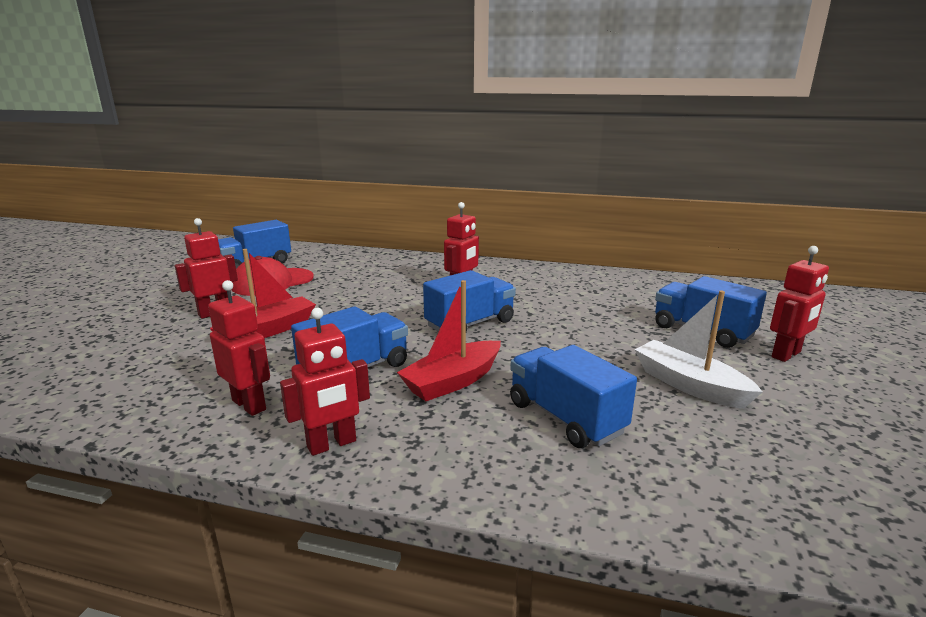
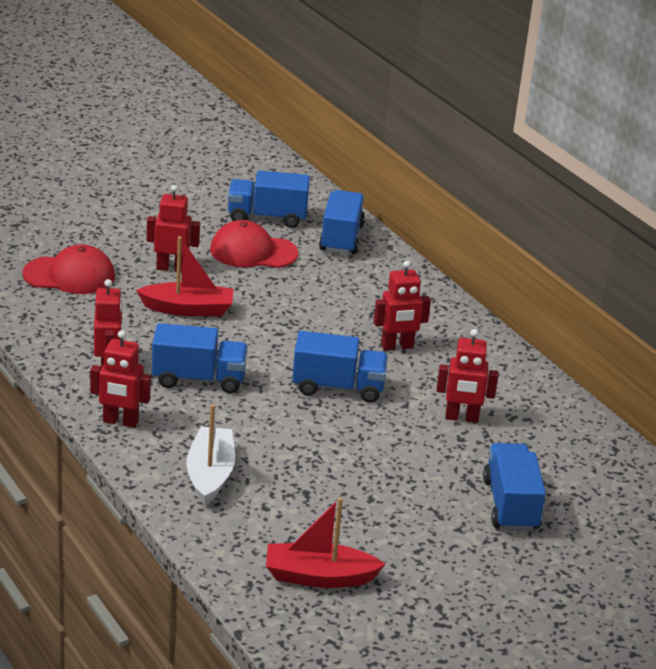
camera: 40 degrees right, 10 degrees up
red boat [397,280,501,401] -> red boat moved to [266,497,386,588]
blue truck [510,345,637,448] -> blue truck moved to [319,190,365,254]
white boat [635,291,763,409] -> white boat moved to [187,404,235,506]
red robot [770,246,829,362] -> red robot moved to [436,329,498,423]
none -> red cap [23,244,115,294]

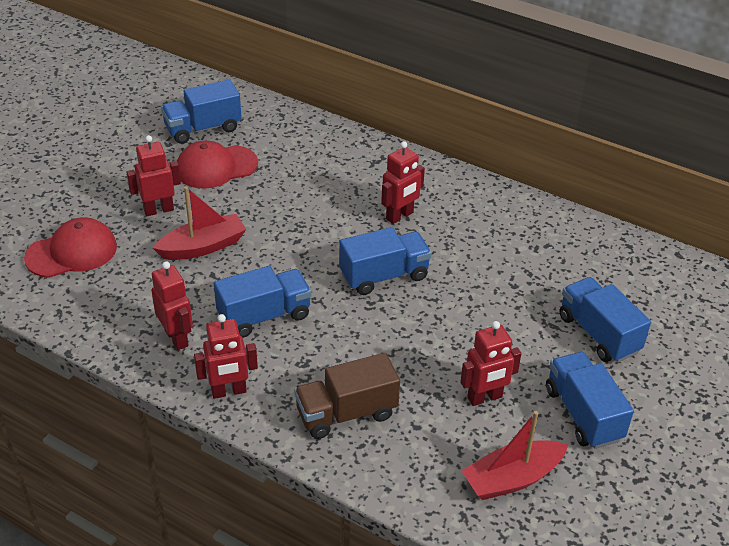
camera: 25 degrees left, 10 degrees up
white boat [187,404,235,506] -> brown truck [294,353,400,439]
blue truck [319,190,365,254] -> blue truck moved to [546,352,634,449]
red robot [436,329,498,423] -> red robot moved to [461,321,522,406]

